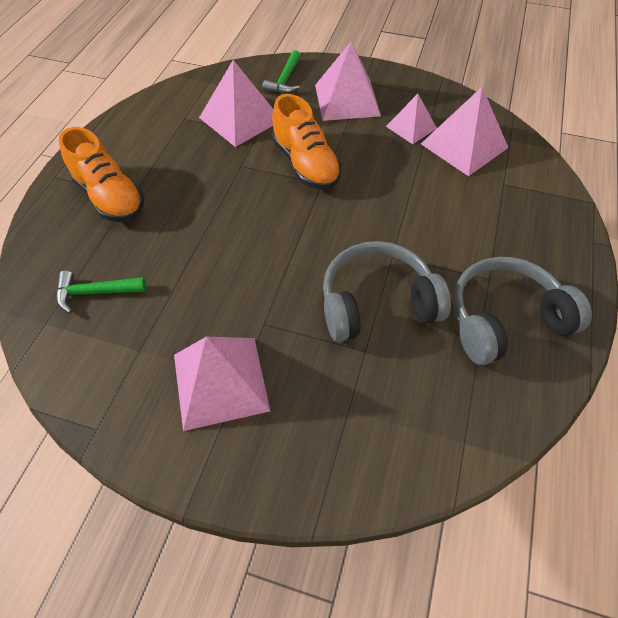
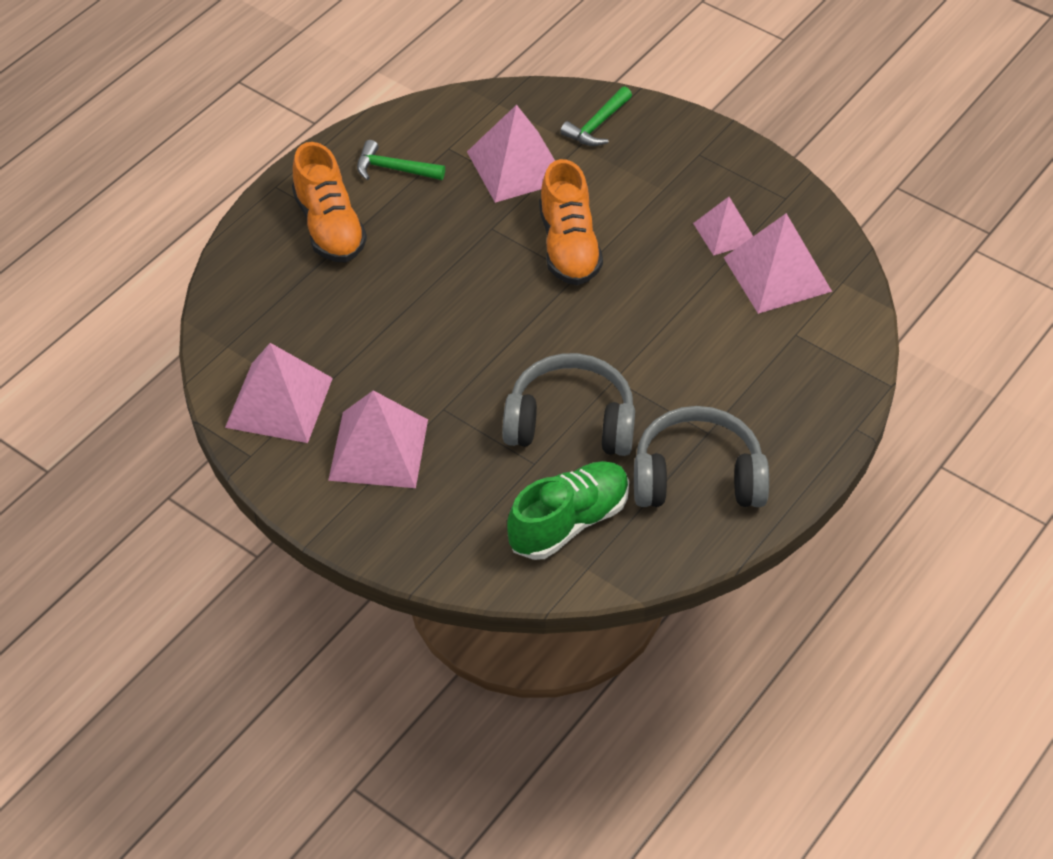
camera: 20 degrees right, 5 degrees down
green hammer [56,271,146,313] -> green hammer moved to [357,140,445,180]
pink pyramid [315,41,381,121] -> pink pyramid moved to [225,343,333,443]
none -> green shoe [507,461,629,560]

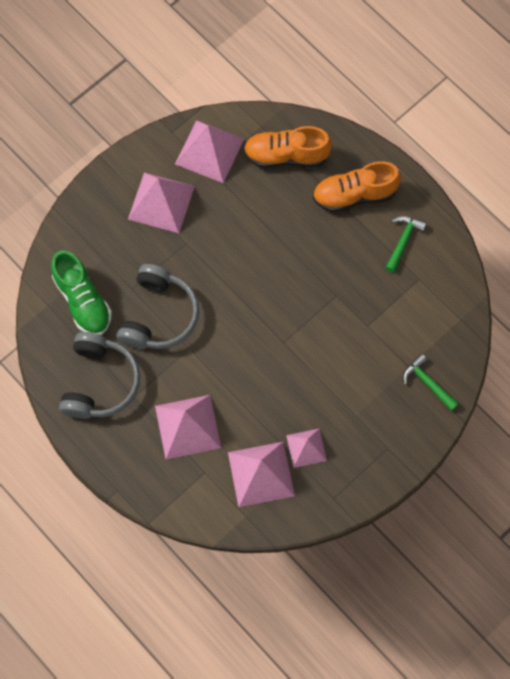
camera: 100 degrees right, 20 degrees up
pink pyramid [467,105,555,203] -> pink pyramid moved to [155,395,221,459]
orange shoe [539,159,603,286] -> orange shoe moved to [244,126,332,168]

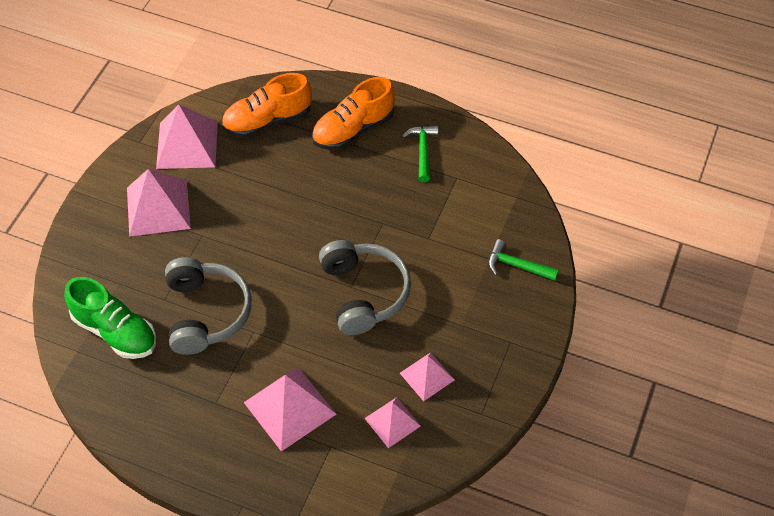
camera: 25 degrees left, 15 degrees down
grey headphones [59,332,140,419] -> grey headphones moved to [319,240,411,335]
pink pyramid [228,442,295,507] -> pink pyramid [364,397,421,448], size x0.60

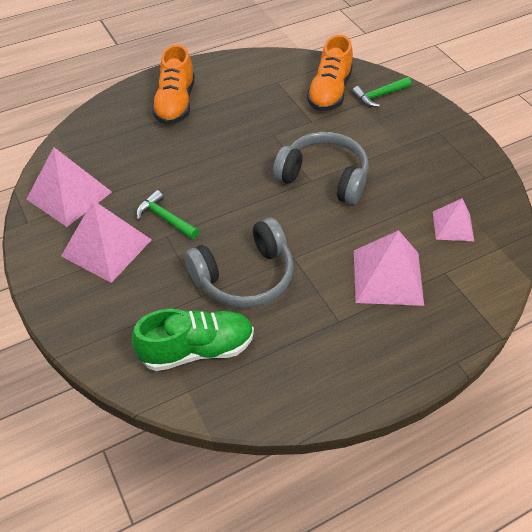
camera: 50 degrees left, 5 degrees down
grey headphones [165,257,252,355] -> grey headphones turned 120 degrees clockwise [185,218,294,308]
orange shoe [222,73,312,138] -> orange shoe moved to [307,35,353,111]
pink pyramid [400,352,454,401] -> none
green hammer [402,125,438,182] -> green hammer moved to [136,190,199,239]

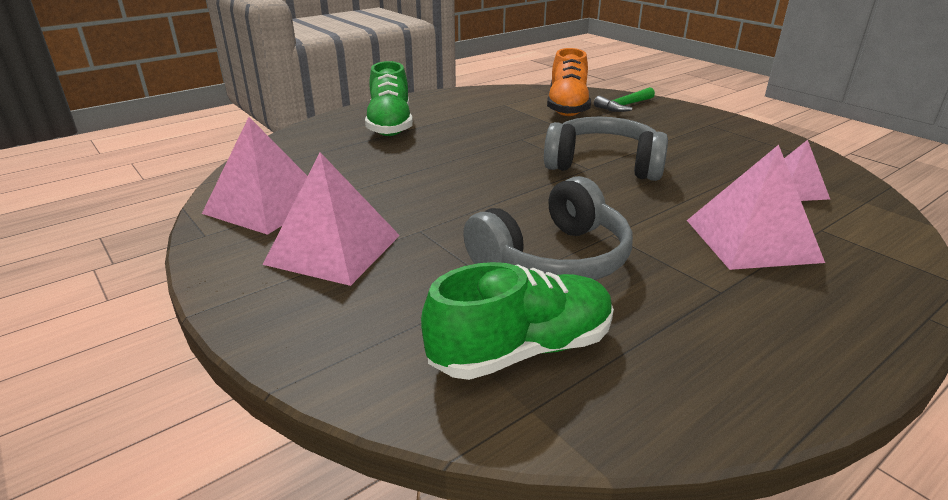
camera: 10 degrees left, 20 degrees down
green hammer [136,190,199,239] -> none
orange shoe [152,44,195,125] -> green shoe [365,61,413,136]

